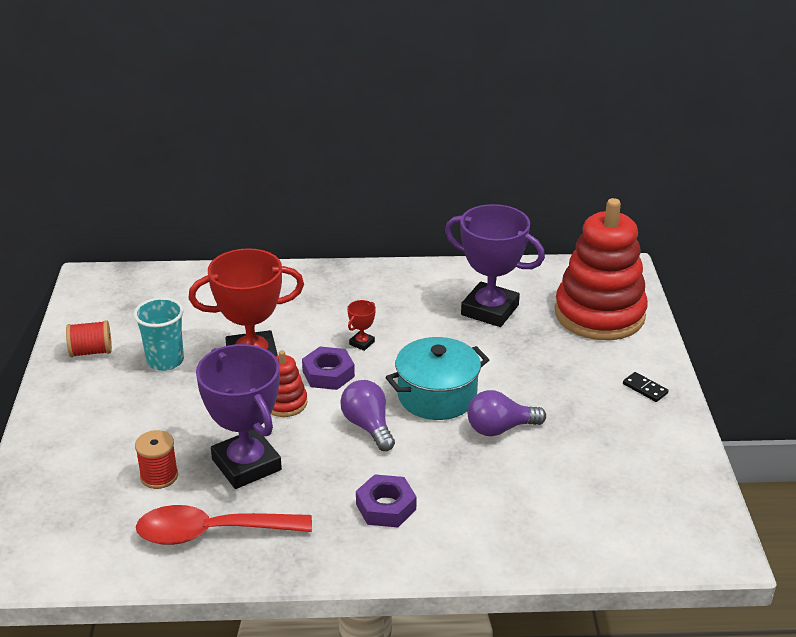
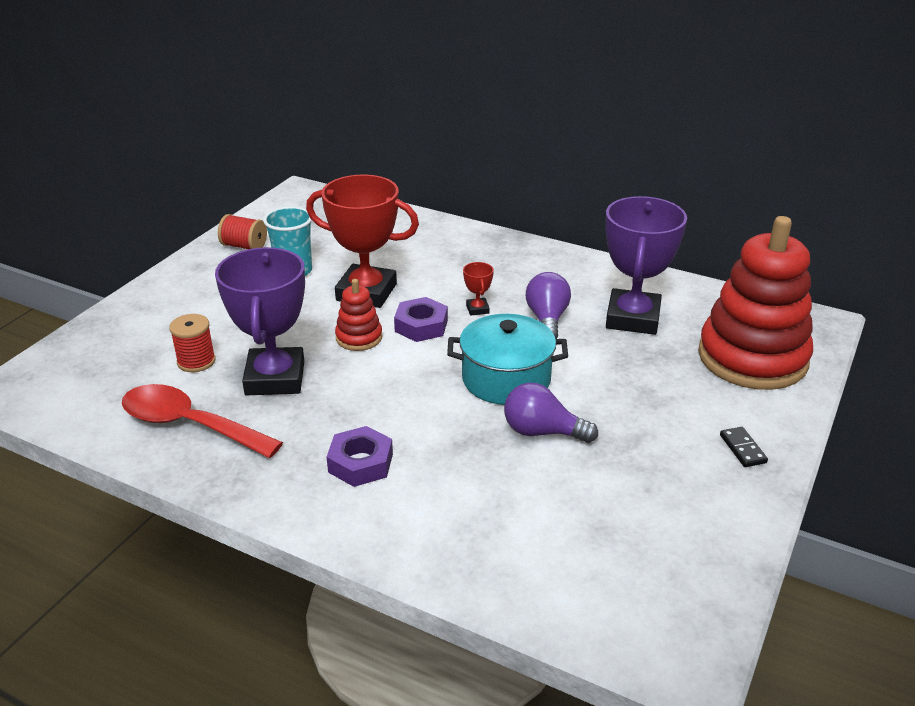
camera: 30 degrees right, 0 degrees up
purple light bulb [340,380,395,451] -> purple light bulb moved to [526,272,571,339]
red trophy [347,300,376,351] -> red trophy turned 75 degrees counterclockwise [463,262,494,316]
purple trophy [445,204,545,327] -> purple trophy turned 45 degrees clockwise [605,196,687,335]

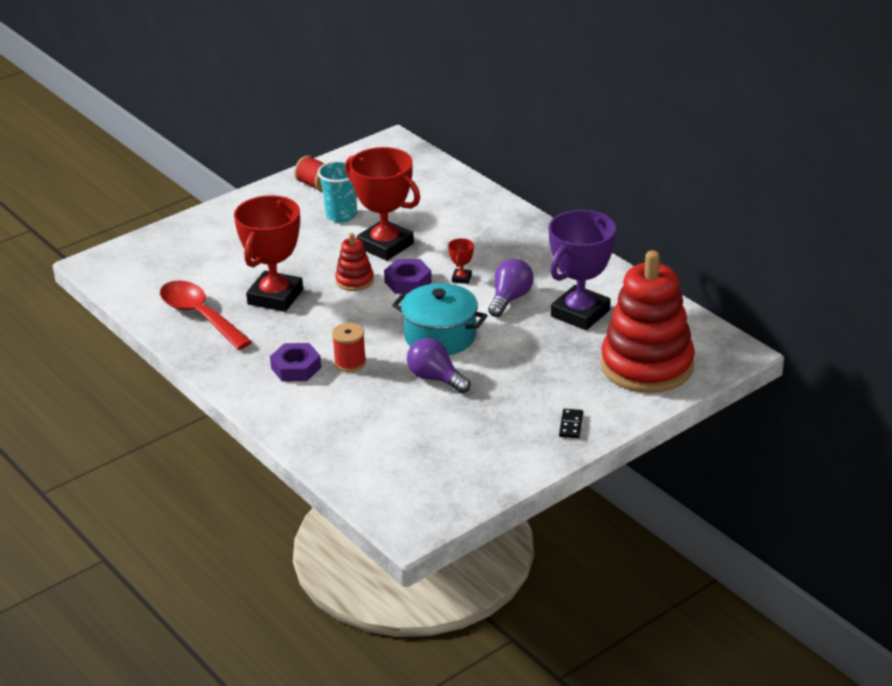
camera: 25 degrees right, 0 degrees up
red spool [169,314,216,372] -> red spool moved to [332,323,366,372]
purple trophy [215,247,305,395] -> red trophy [234,195,303,312]

